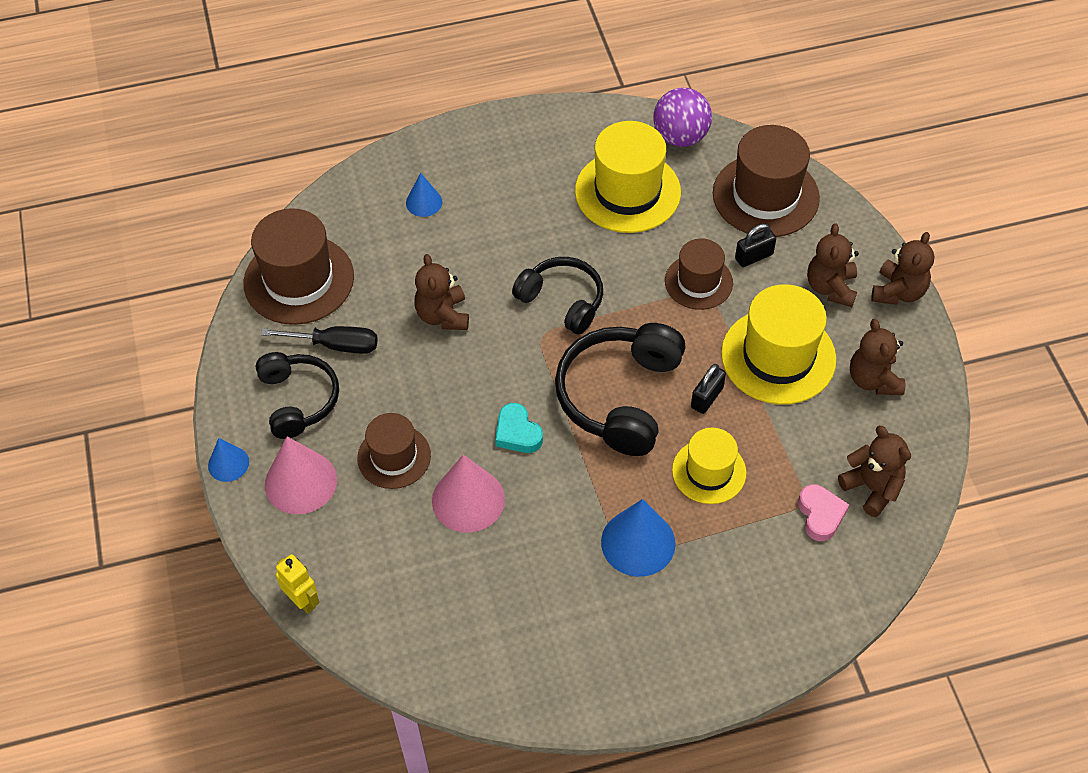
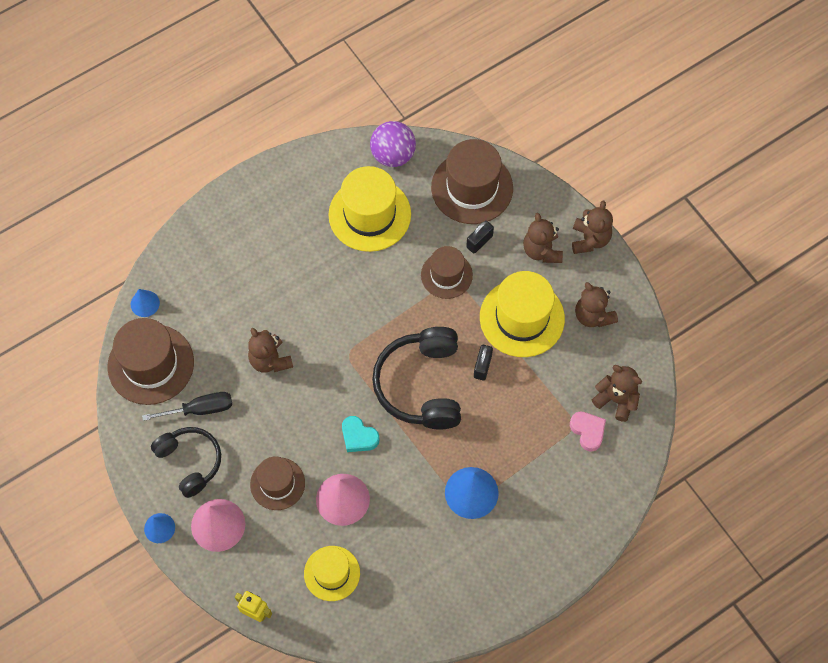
camera: 20 degrees left, 10 degrees up
blue cone [406,173,442,217] -> blue cone moved to [130,289,160,317]
black headphones [512,257,603,335] -> none
yellow hat [672,428,746,504] -> yellow hat moved to [304,546,360,601]

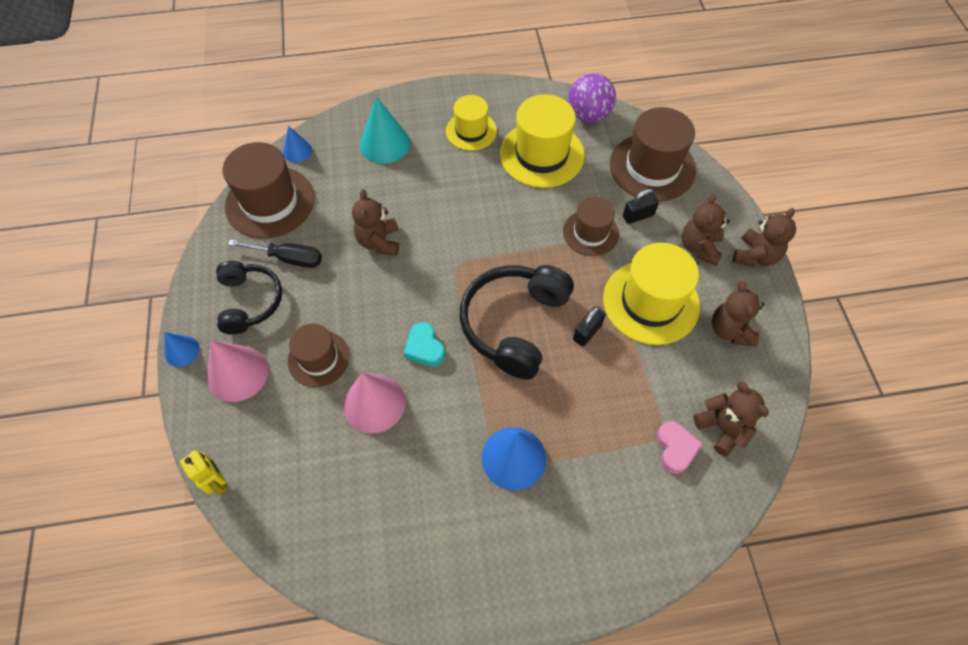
camera: 25 degrees right, 5 degrees down
yellow hat [304,546,360,601] -> yellow hat moved to [446,95,497,151]
none -> turquoise cone [360,97,410,164]

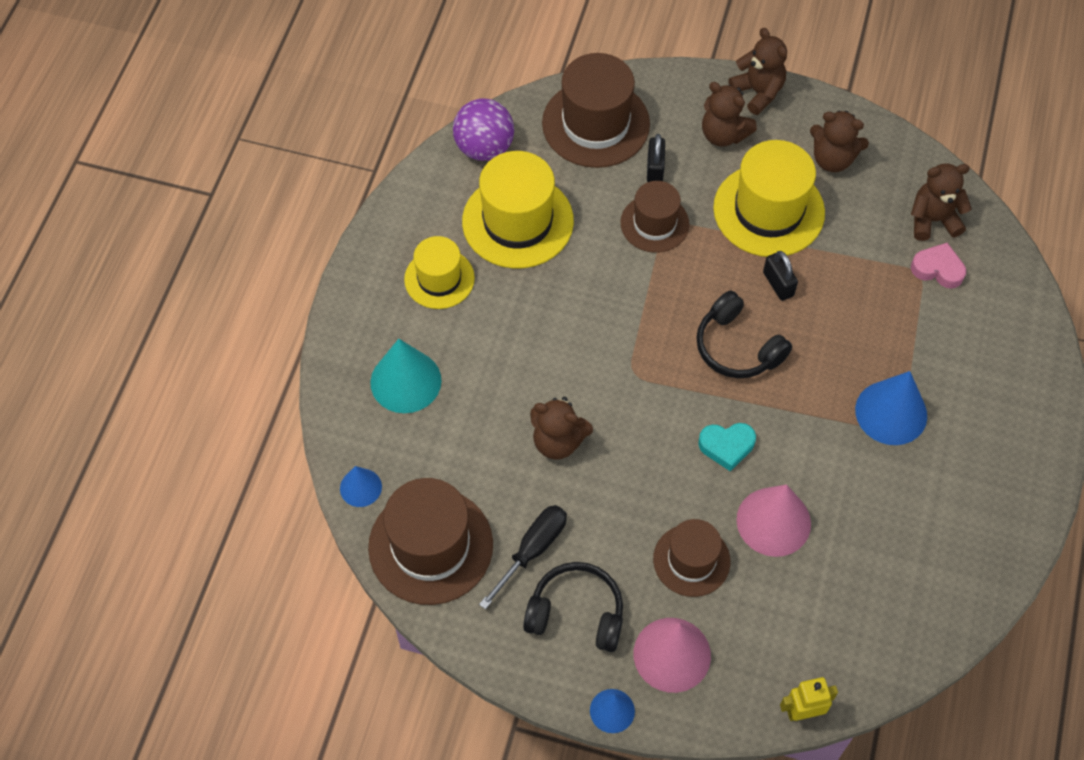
camera: 65 degrees left, 0 degrees up
black headphones [460,265,574,379] -> black headphones [696,291,792,378], size x0.66

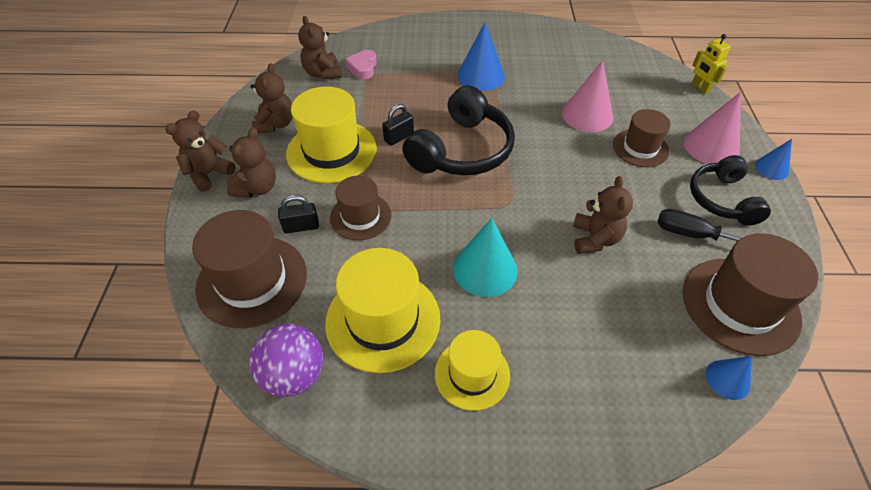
camera: 105 degrees left, 10 degrees down
turquoise cone [370,339,441,413] -> turquoise cone moved to [453,218,517,297]
black headphones [696,291,792,378] -> black headphones [402,86,515,175], size x1.52
turquoise heart [698,423,756,471] -> none

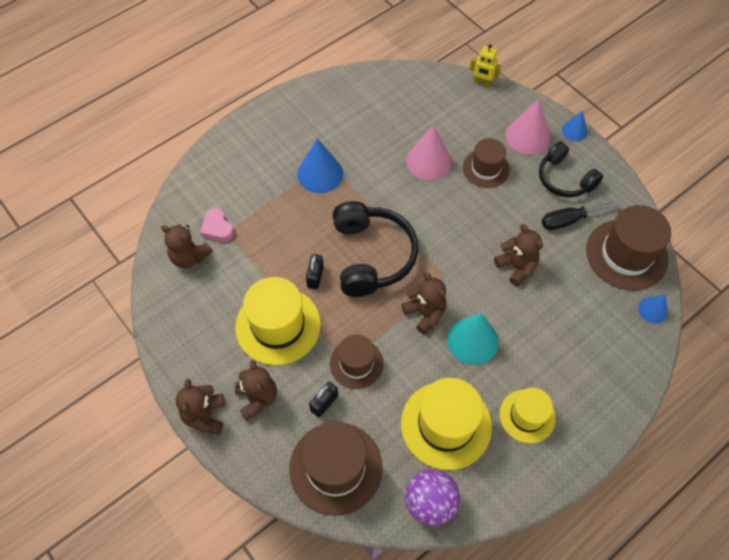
camera: 40 degrees left, 10 degrees up
brown teddy bear [251,63,293,134] -> brown teddy bear moved to [402,272,447,335]

